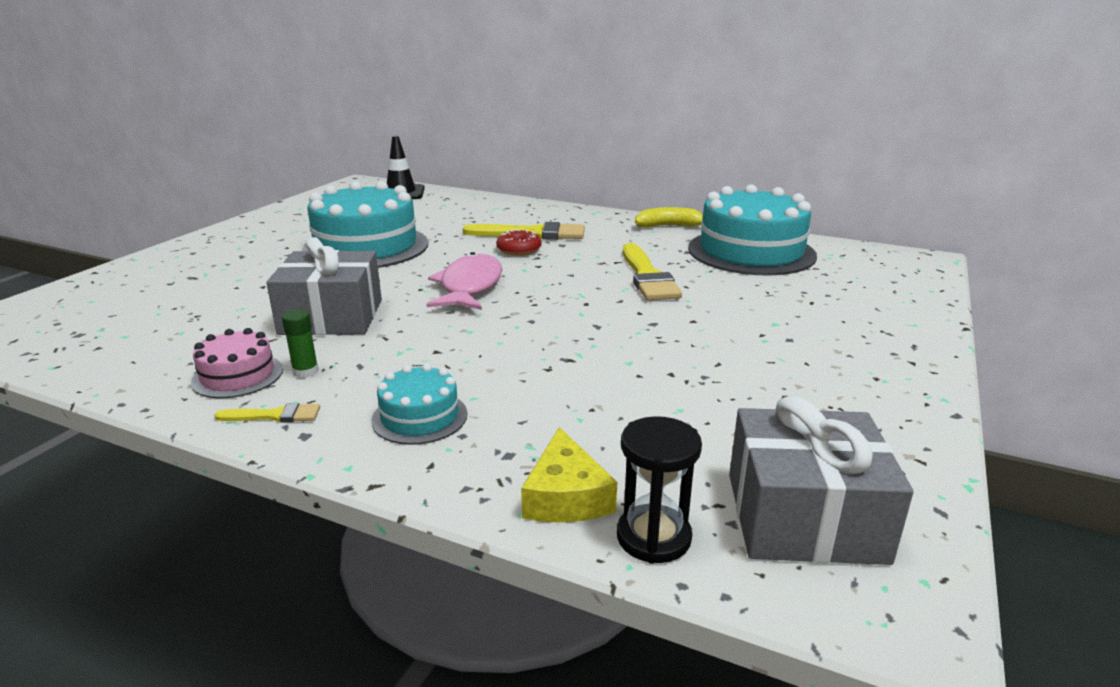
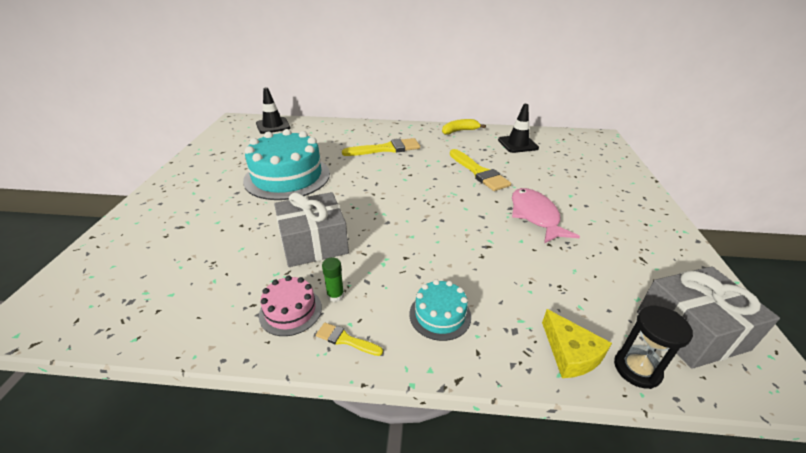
camera: 20 degrees left, 10 degrees up
yellow brush [214,403,320,422] -> yellow brush turned 135 degrees counterclockwise [316,323,383,356]
pink fish [426,252,502,310] -> pink fish moved to [512,188,580,244]
red donut [496,229,541,256] -> none
turquoise cake [688,184,817,276] -> black traffic cone [498,104,539,153]

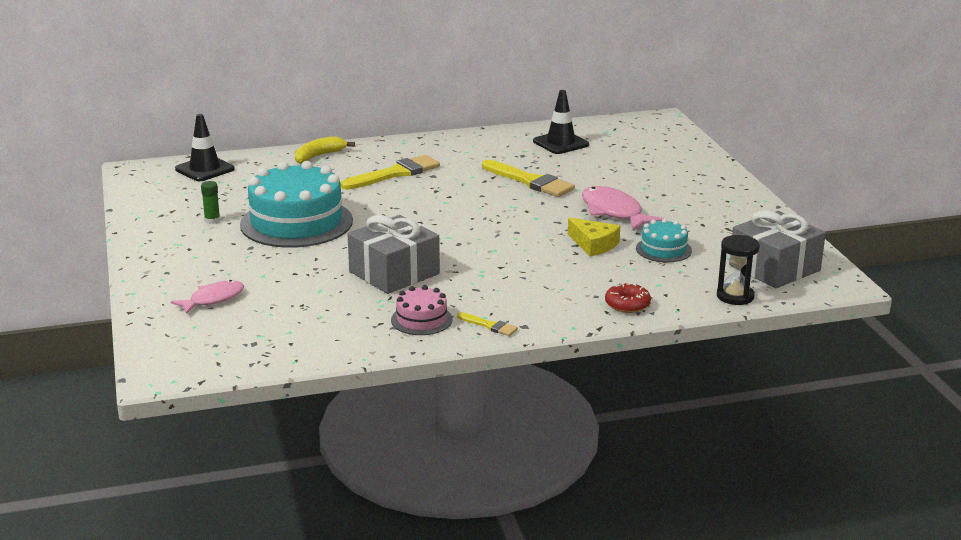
camera: 20 degrees left, 10 degrees down
yellow brush [316,323,383,356] -> yellow brush turned 150 degrees counterclockwise [457,312,518,336]
green glue stick [322,257,344,302] -> green glue stick moved to [201,181,220,224]
turquoise cake [410,279,471,341] -> turquoise cake moved to [636,219,692,262]
yellow banana [442,119,486,135] -> yellow banana moved to [295,136,355,163]
yellow cheese [542,309,612,378] -> yellow cheese moved to [568,218,620,257]
none -> pink fish [171,280,244,314]
none -> red donut [605,283,651,313]

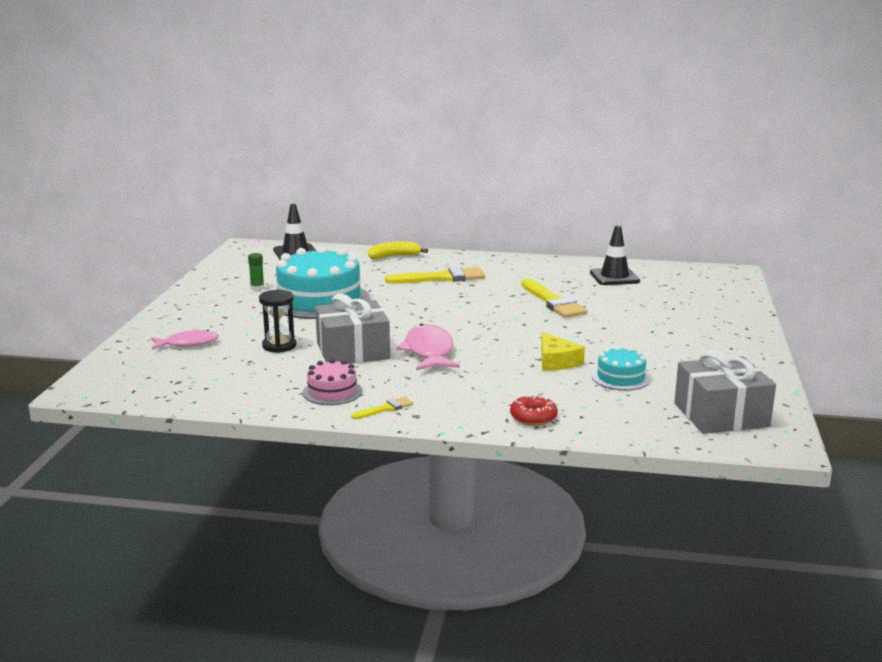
camera: 25 degrees right, 5 degrees down
yellow brush [457,312,518,336] -> yellow brush turned 90 degrees counterclockwise [351,397,413,419]
pink fish [582,186,664,231] -> pink fish moved to [397,323,460,370]
black hourglass [717,235,760,305] -> black hourglass moved to [259,290,296,353]

